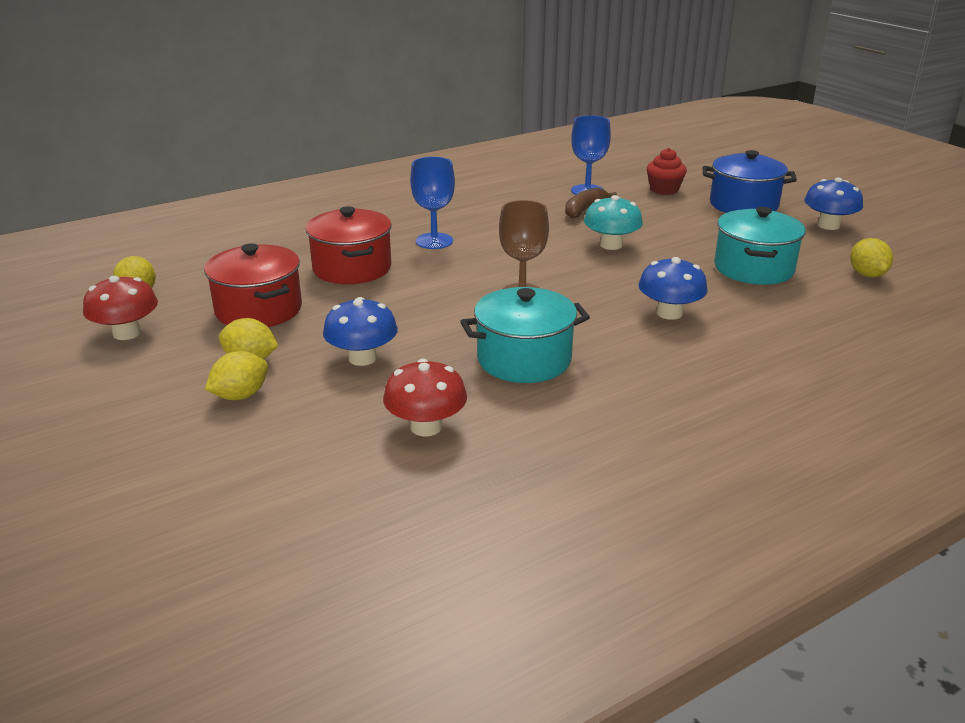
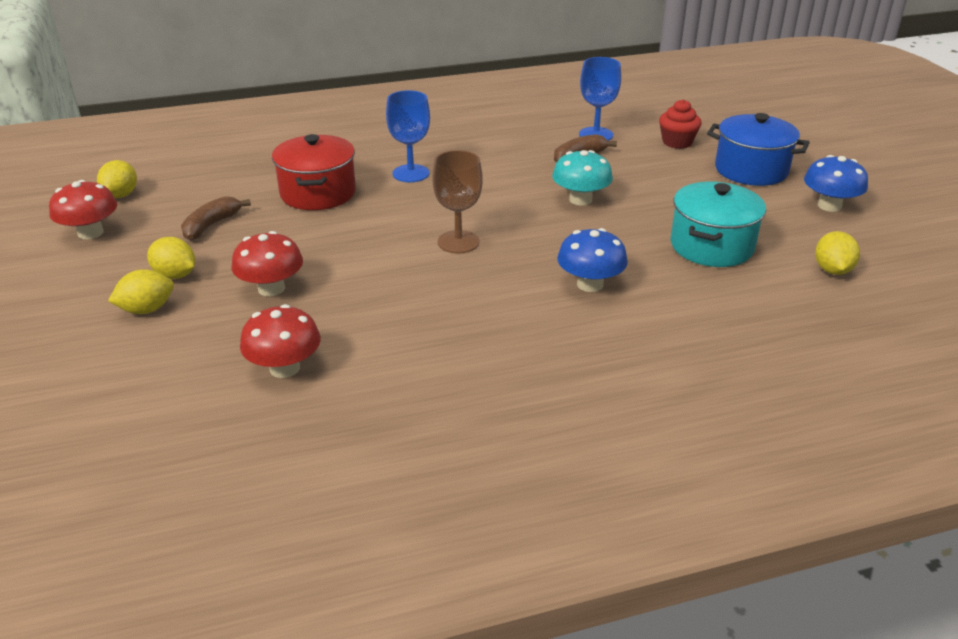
camera: 15 degrees right, 5 degrees up
red pot [204,244,302,327] -> brown banana [181,196,251,241]
blue mushroom [323,297,398,366] -> red mushroom [232,231,303,296]
turquoise pot [460,287,590,383] -> none

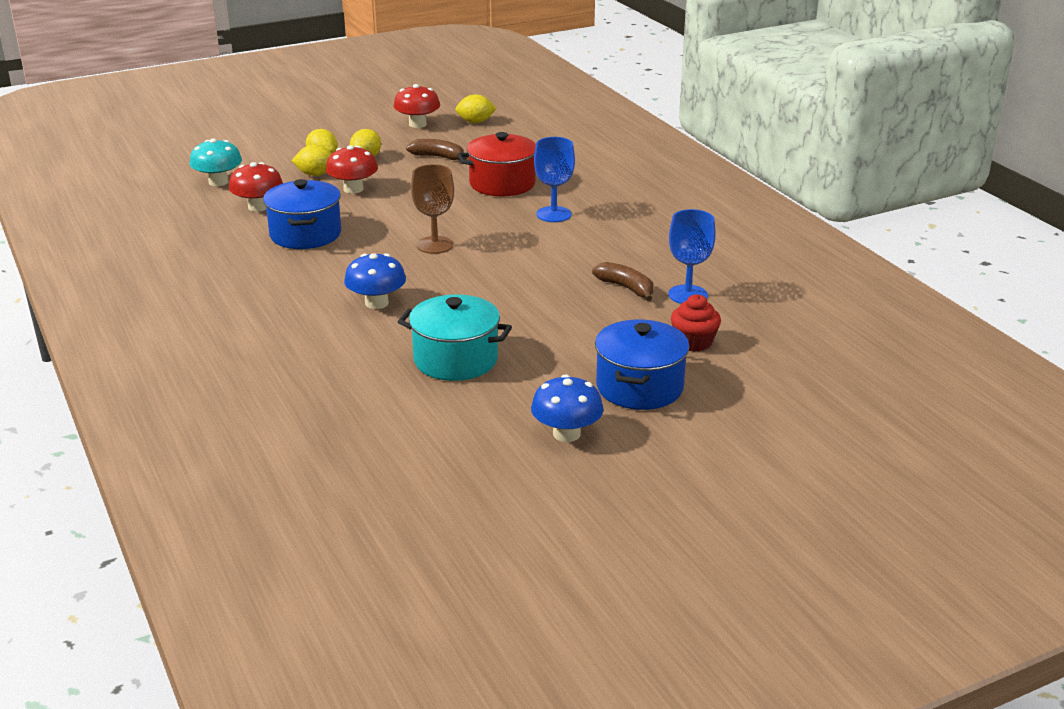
camera: 80 degrees right, 5 degrees down
turquoise mushroom [552,150,613,206] -> turquoise mushroom moved to [190,138,242,186]
yellow lemon [815,231,860,275] -> yellow lemon moved to [291,145,332,176]
none -> blue pot [263,179,341,249]

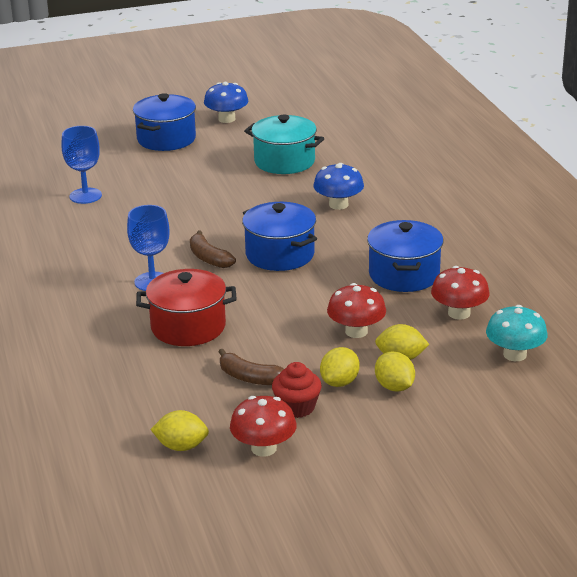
camera: 170 degrees left, 0 degrees up
brown goblet [411,164,454,254] -> blue pot [242,202,317,271]
brown banana [592,262,654,301] -> brown banana moved to [190,231,236,268]
red cupcake [671,294,721,351] -> red cupcake moved to [272,362,322,418]

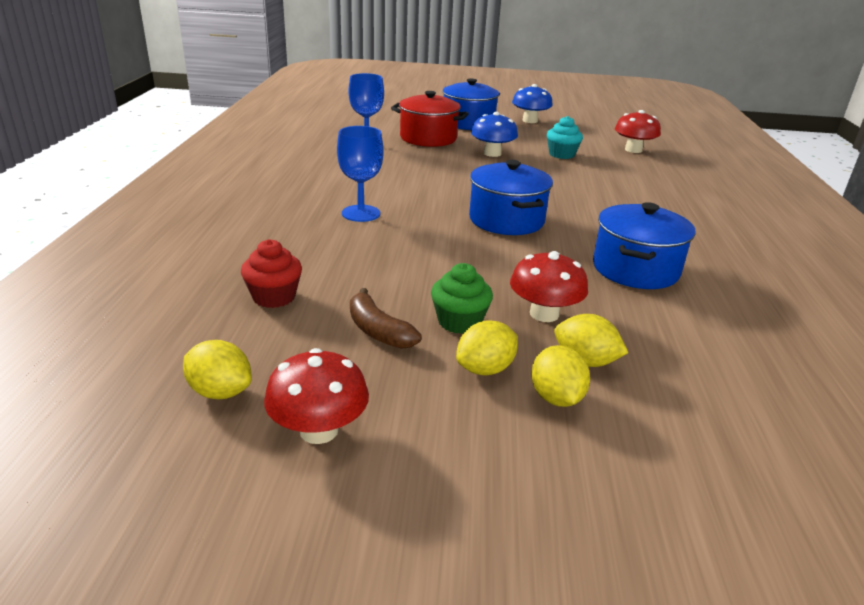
camera: 20 degrees right, 0 degrees up
red pot [136,269,237,346] -> red pot moved to [391,91,469,147]
brown banana [190,231,236,268] -> none
turquoise pot [244,115,324,174] -> turquoise cupcake [547,116,583,159]
red cupcake [272,362,322,418] -> red cupcake moved to [241,239,302,308]
blue mushroom [313,163,364,210] -> blue mushroom moved to [471,112,518,157]
red mushroom [431,266,490,320] -> red mushroom moved to [615,110,661,153]
turquoise mushroom [486,305,547,361] -> none
none -> green cupcake [431,263,493,334]

